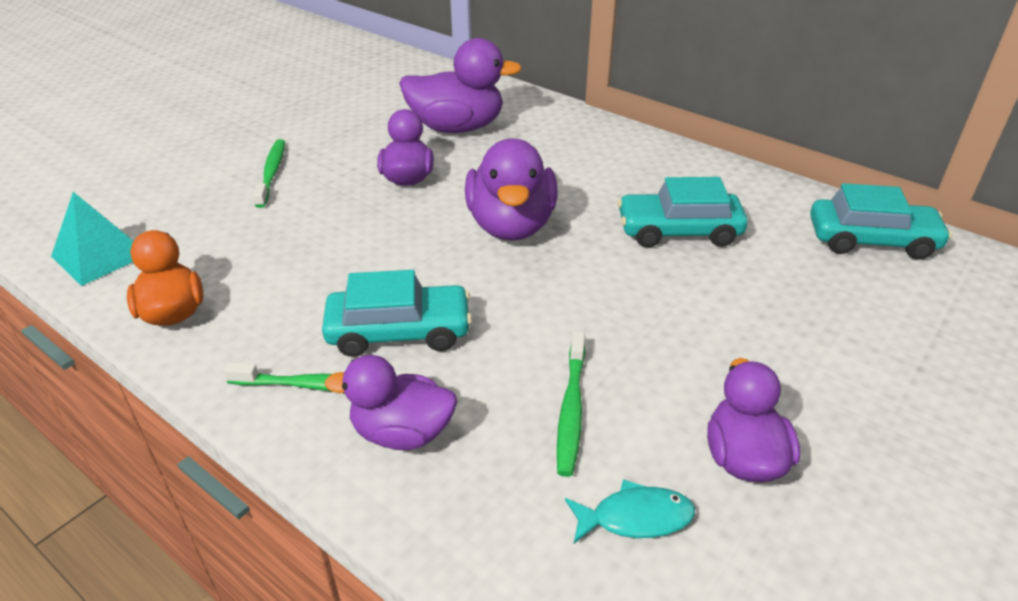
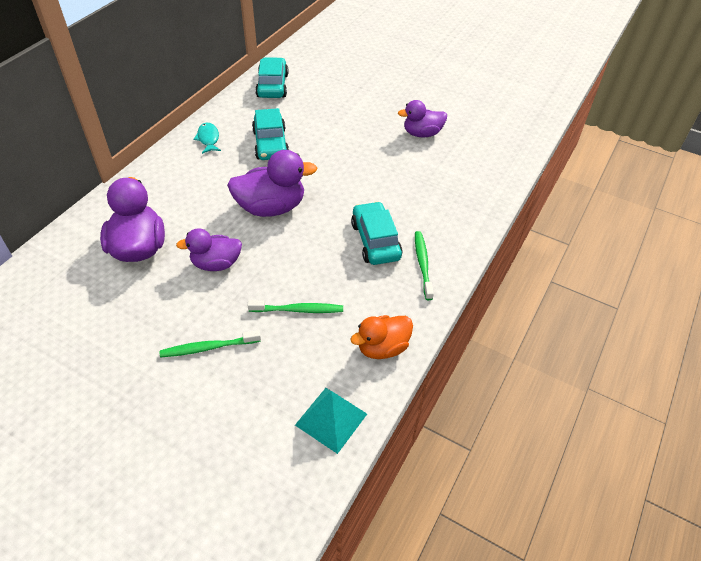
camera: 100 degrees left, 10 degrees up
purple duck [325,355,457,450] -> none
green toothbrush [557,331,585,477] -> green toothbrush moved to [248,300,343,313]
turquoise fish [565,479,695,543] -> turquoise fish moved to [193,123,221,154]

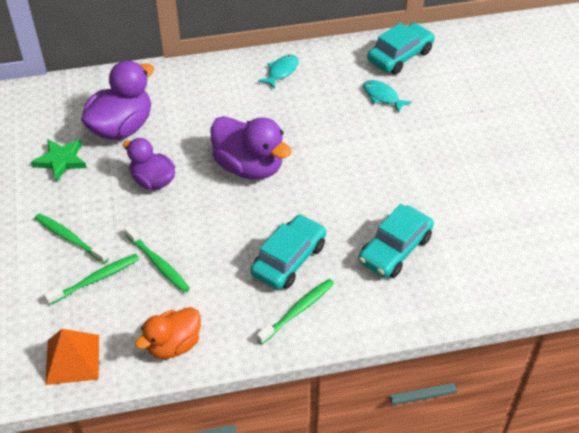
camera: 50 degrees right, 0 degrees up
turquoise car [252,108,289,160] -> turquoise car moved to [358,204,434,278]
turquoise pyramid [295,388,367,454] -> orange pyramid [45,329,99,385]
orange duck [350,315,413,359] -> orange duck turned 60 degrees counterclockwise [135,307,201,359]
purple duck [398,100,447,137] -> none
none -> green star [31,139,87,182]
none -> green toothbrush [44,254,139,305]
none -> turquoise fish [363,80,412,113]

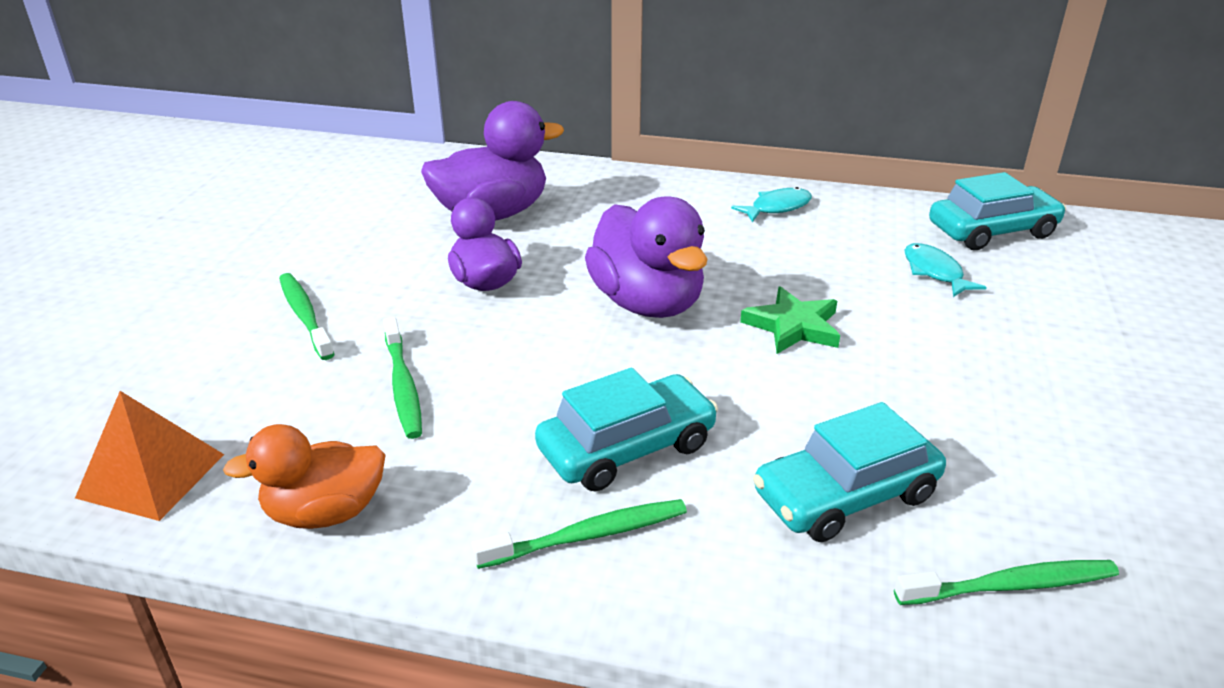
camera: 25 degrees right, 15 degrees down
green star [31,139,87,182] -> green star moved to [740,286,840,354]
green toothbrush [44,254,139,305] -> green toothbrush moved to [894,560,1119,605]

